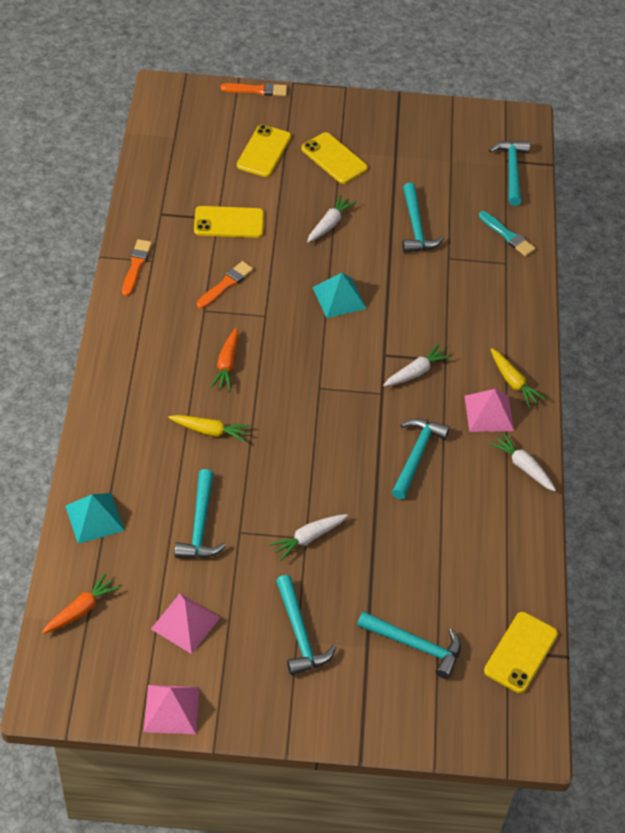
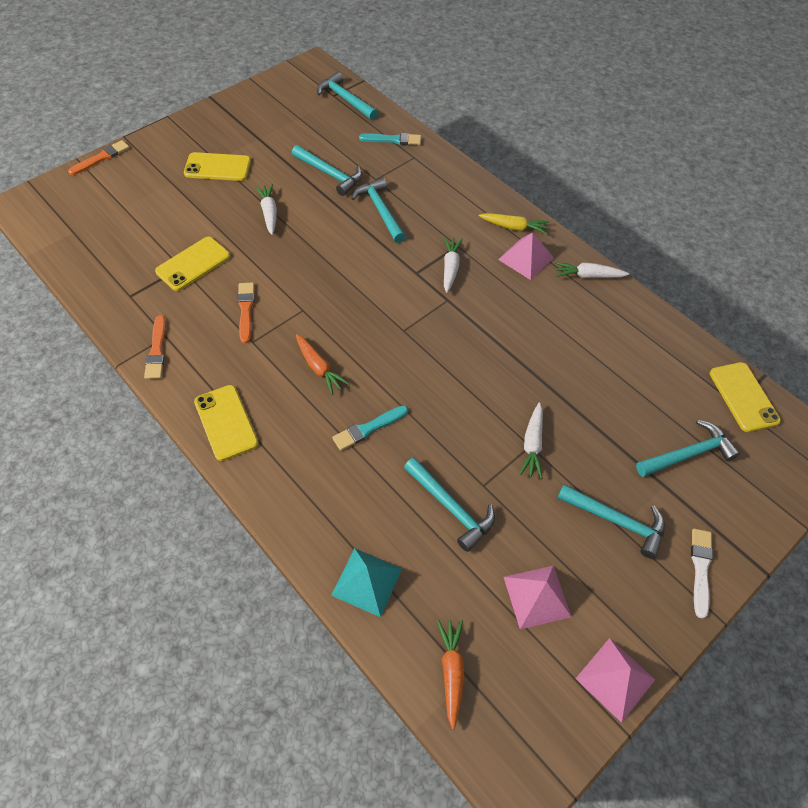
camera: 45 degrees left, 5 degrees up
orange brush [122,239,152,296] -> orange brush turned 150 degrees counterclockwise [144,315,166,379]
yellow carrot [168,415,251,443] -> turquoise brush [332,405,408,451]
yellow phone [237,125,291,177] -> yellow phone moved to [194,385,259,461]
turquoise pyramid [312,273,367,318] -> none
turquoise hammer [392,418,450,499] -> turquoise hammer moved to [351,178,406,243]
none -> white brush [691,529,713,619]

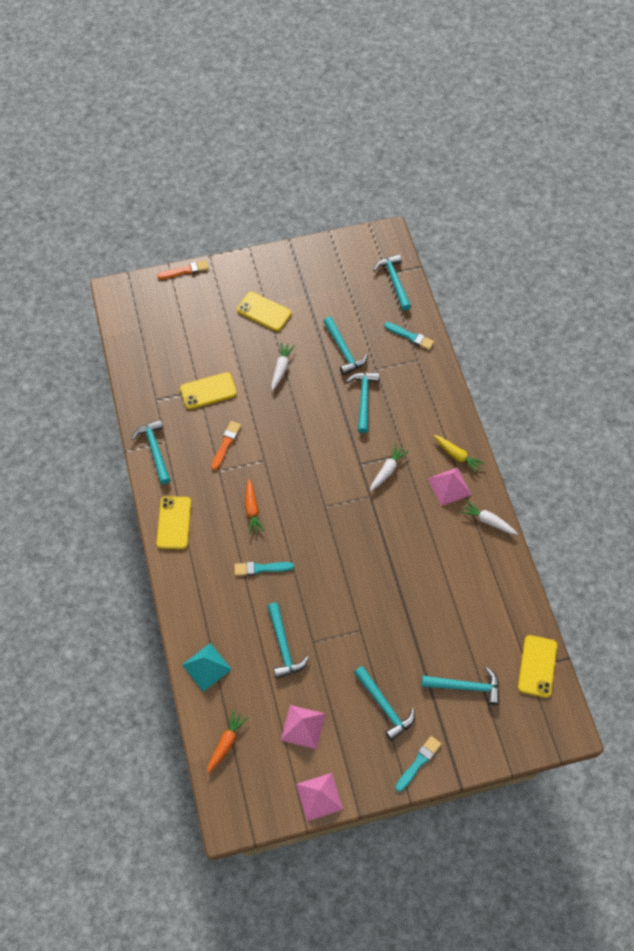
camera: 30 degrees right, 5 degrees up
orange brush [144,315,166,379] -> turquoise hammer [131,419,171,484]
white carrot [519,402,543,479] -> none
white brush [691,529,713,619] -> turquoise brush [395,736,441,792]

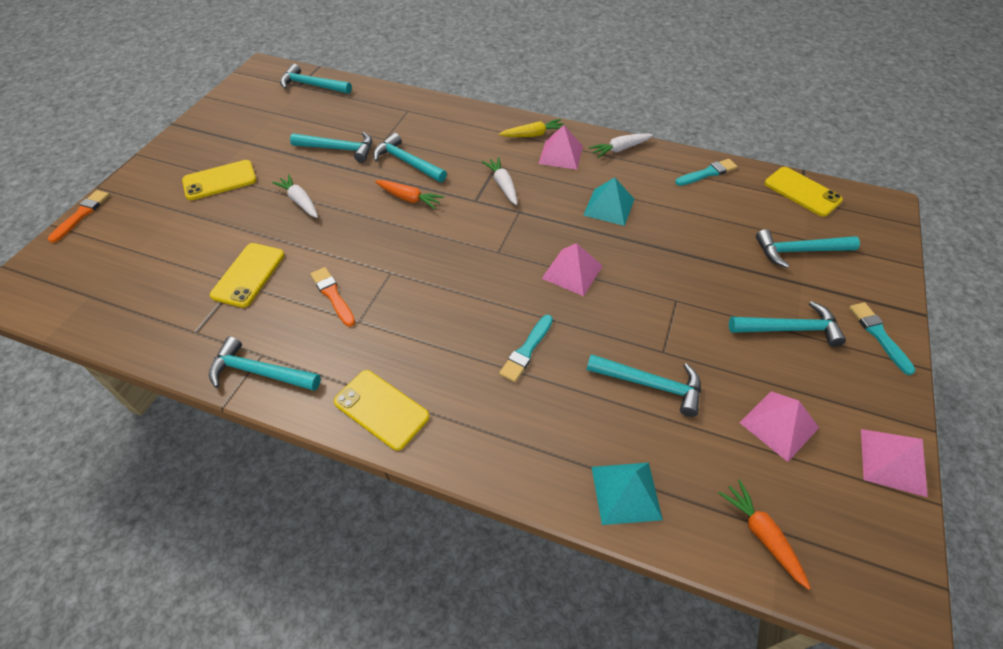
camera: 55 degrees left, 10 degrees down
orange carrot [245,479,265,534] -> orange carrot moved to [375,180,444,209]
turquoise brush [384,322,434,350] -> turquoise brush moved to [675,159,737,186]
turquoise hammer [422,667,499,705] -> turquoise hammer turned 135 degrees counterclockwise [756,229,860,268]
none -> pink pyramid [542,243,603,296]
none -> turquoise pyramid [583,177,634,226]

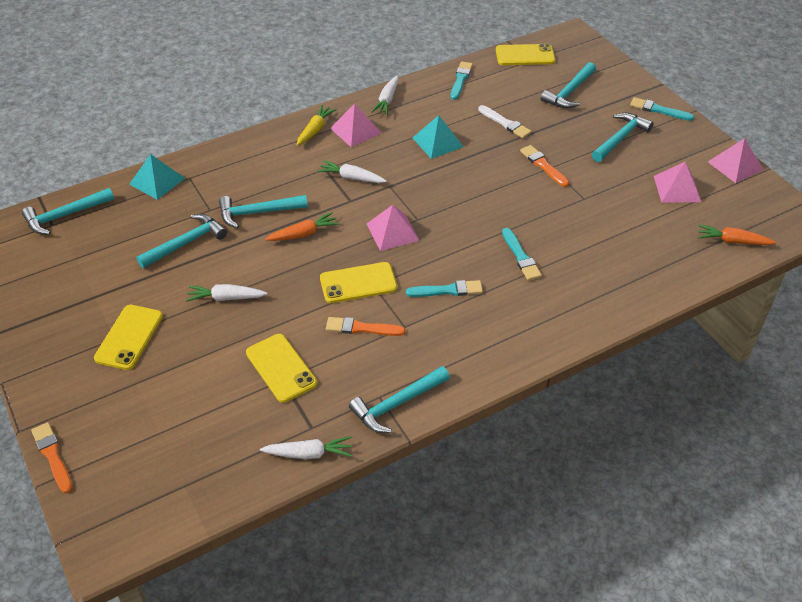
camera: 50 degrees left, 5 degrees down
yellow phone [334,370,429,451] -> yellow phone moved to [320,262,397,303]
pink pyramid [542,243,603,296] -> pink pyramid moved to [367,205,420,251]
turquoise hammer [586,354,701,417] -> none
turquoise pyramid [592,463,663,525] -> turquoise pyramid moved to [129,154,185,200]
none -> white carrot [260,436,352,459]
none -> turquoise brush [406,280,483,297]
none -> white brush [478,105,532,138]
none -> orange brush [520,145,569,187]

